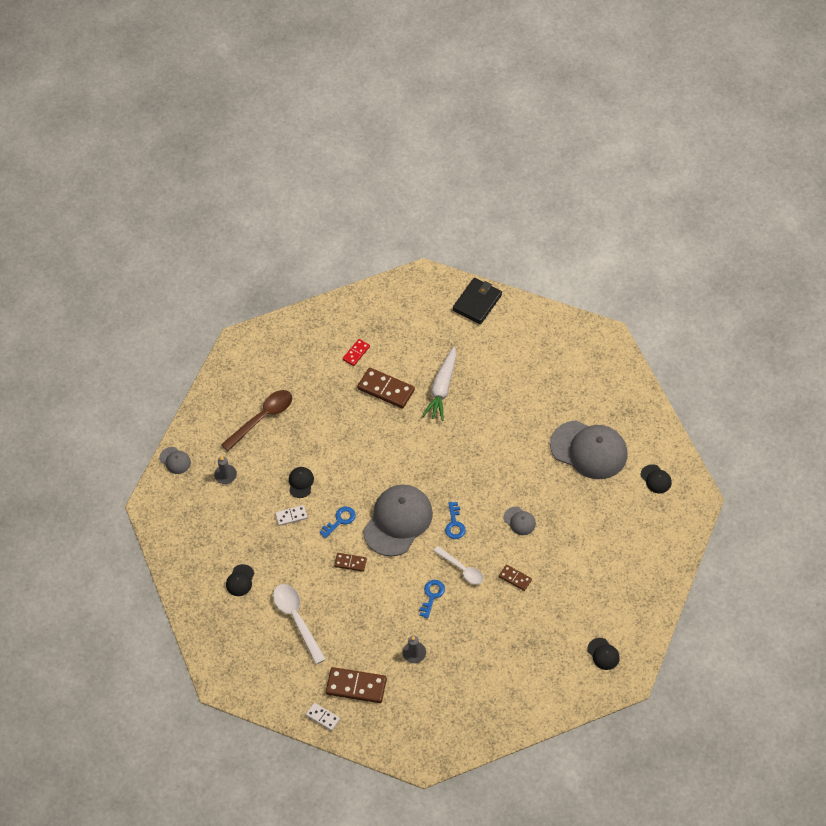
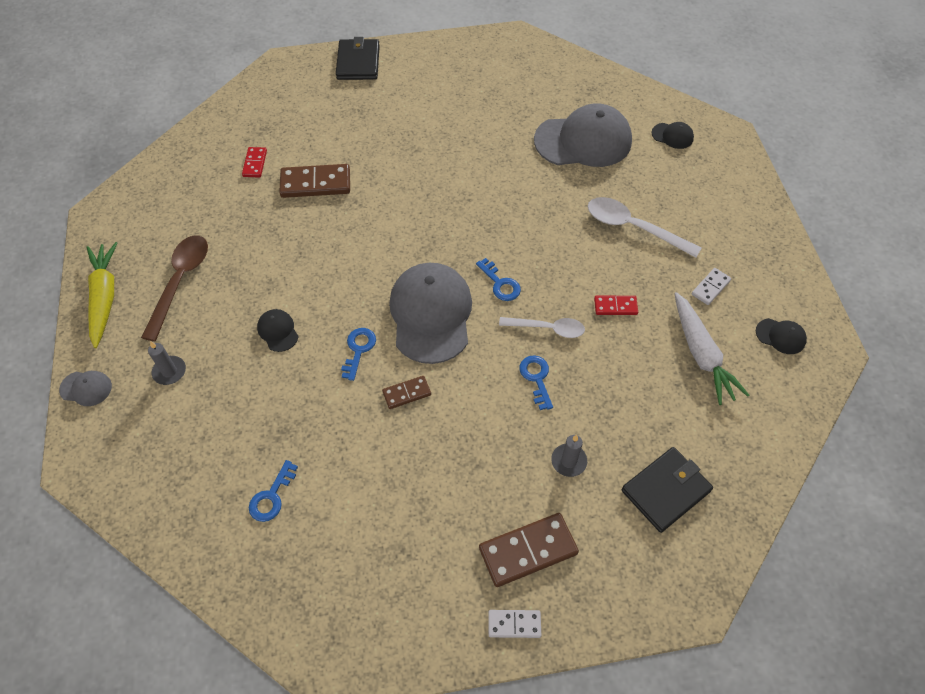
camera: 35 degrees left, 0 degrees up
black cap [226,564,255,596] -> blue key [249,460,298,522]
white spoon [273,584,326,664] -> white spoon moved to [588,197,701,258]
white domino [275,505,308,526] -> white domino moved to [692,268,731,305]
white carrot [422,346,456,421] -> white carrot moved to [674,292,749,405]
brown domino [499,565,532,591] -> red domino [594,296,638,315]
grey cap [504,507,536,535] -> none
none -> yellow carrot [86,242,118,348]
none -> black wallet [622,447,713,533]

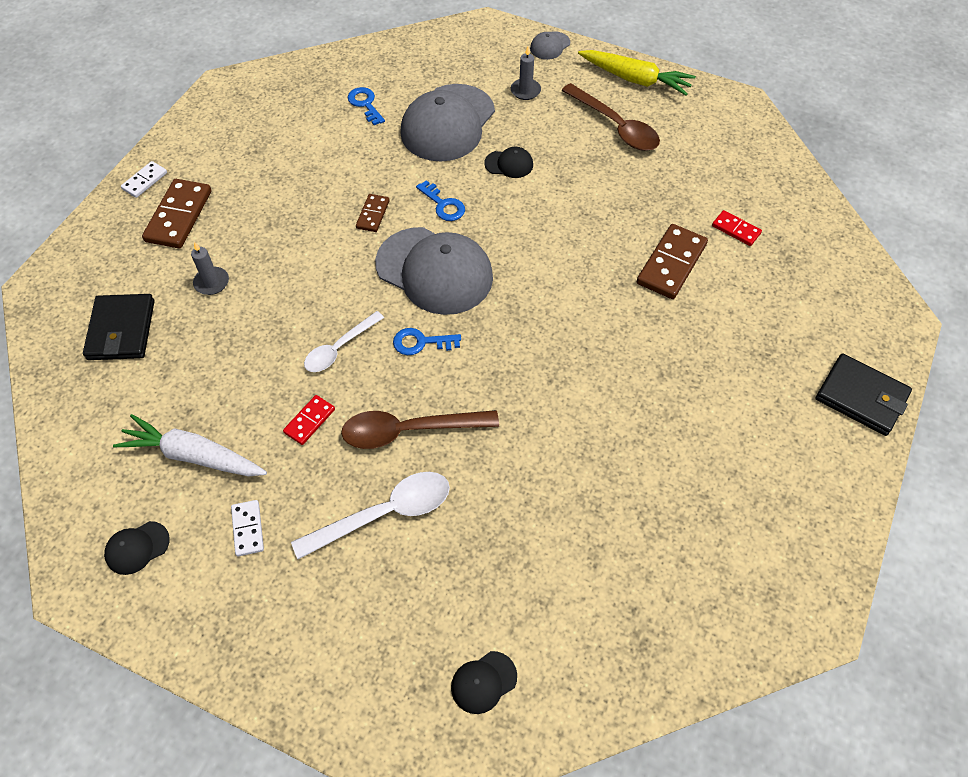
camera: 125 degrees right, 0 degrees up
blue key [519,355,553,410] -> none
grey cap [534,103,632,167] -> grey cap moved to [400,84,495,162]
none -> brown spoon [341,410,499,449]

